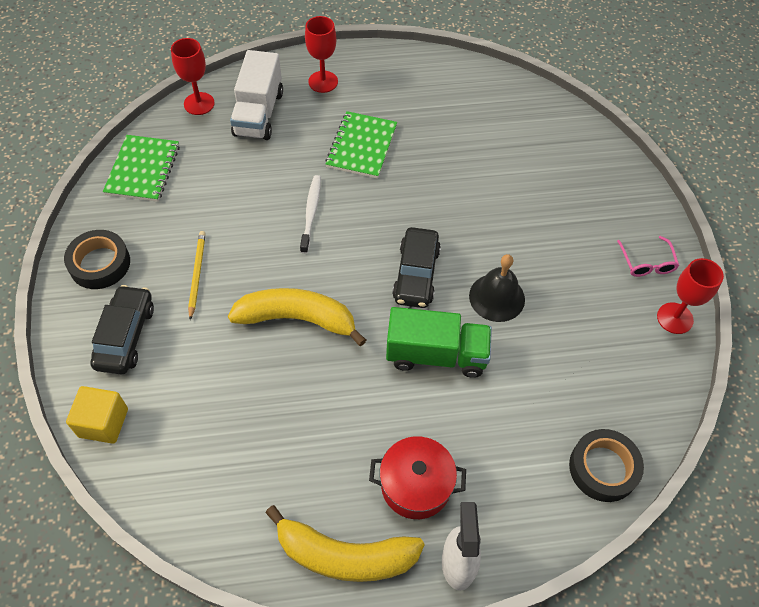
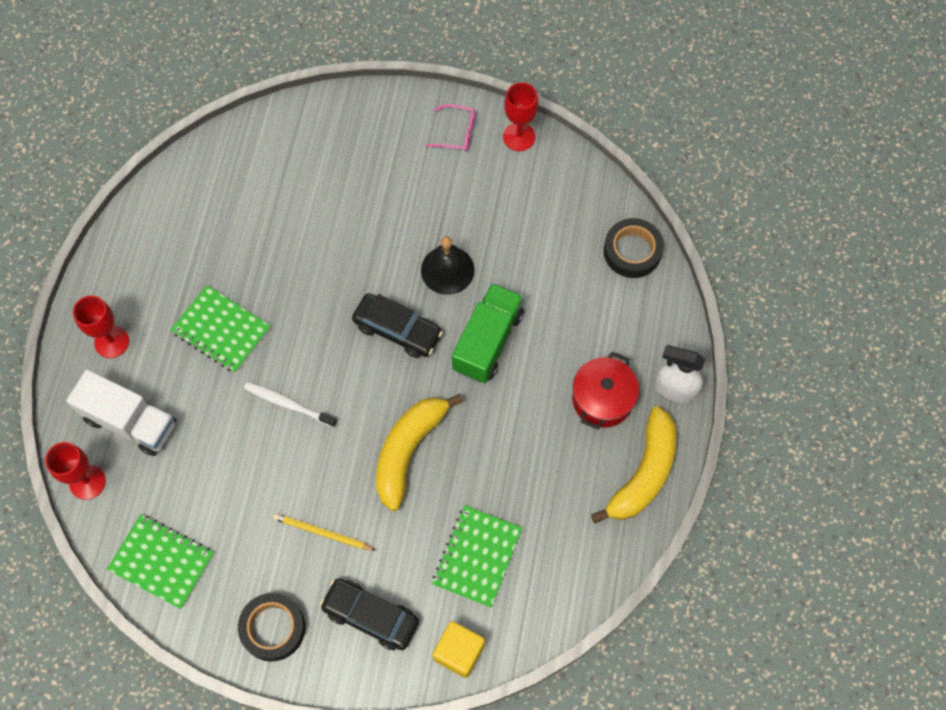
camera: 70 degrees left, 10 degrees up
none -> green notebook [432,505,522,608]

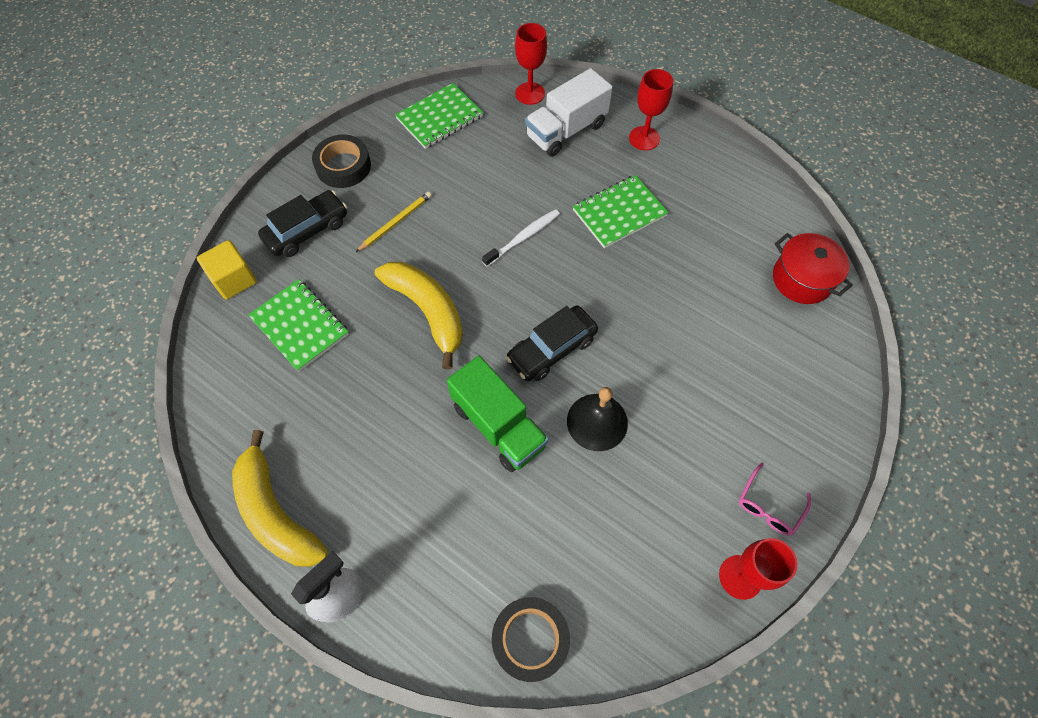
camera: 115 degrees right, 5 degrees down
red pot [572,352,639,430] -> red pot moved to [773,233,853,304]

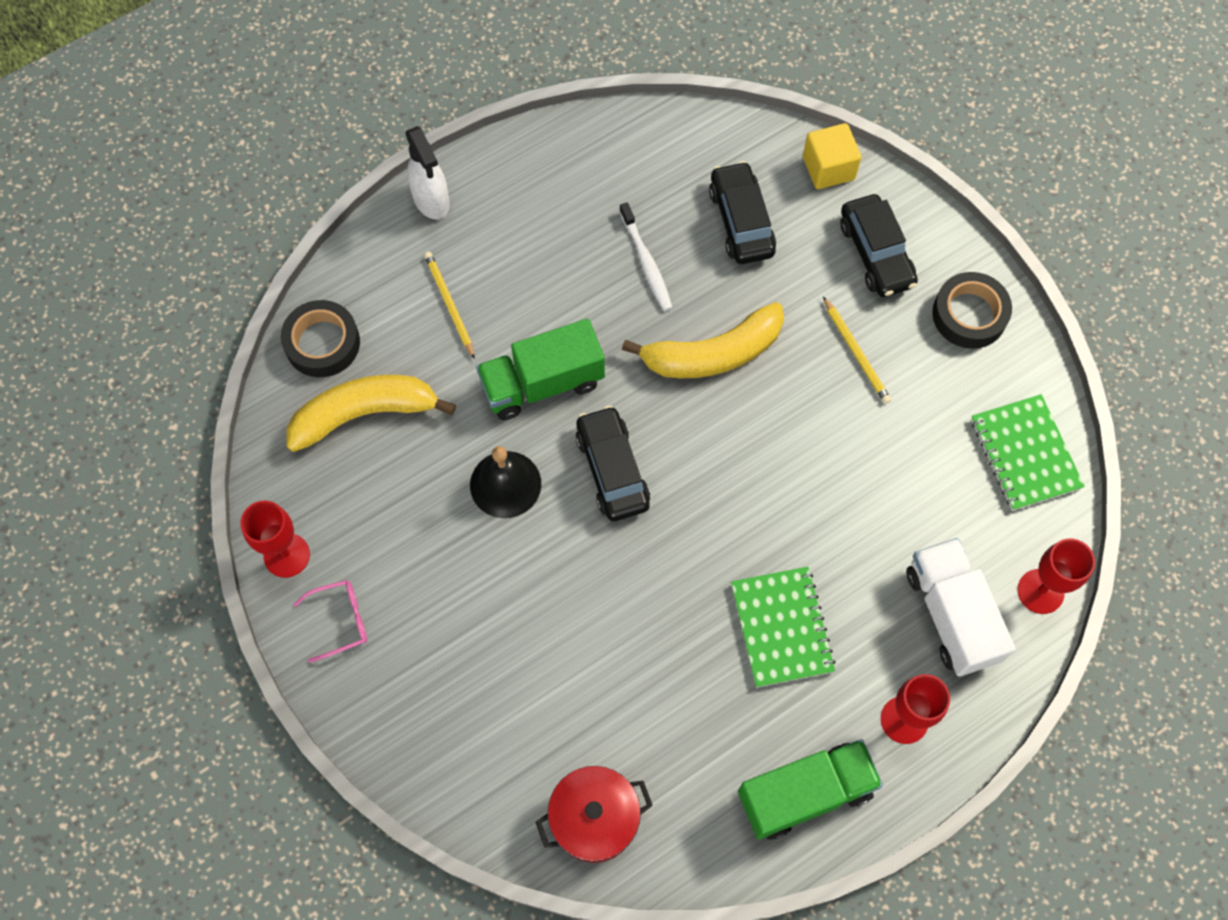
camera: 110 degrees right, 5 degrees up
yellow banana [232,430,329,567] -> yellow banana moved to [287,375,456,452]
green notebook [248,279,349,372] -> black car [709,161,776,264]
white toothbrush [482,209,560,267] -> white toothbrush moved to [619,202,673,311]
pink glasses [739,463,811,536] -> pink glasses turned 105 degrees clockwise [293,580,367,663]
none -> yellow pencil [424,252,475,359]
none -> green truck [738,739,883,840]

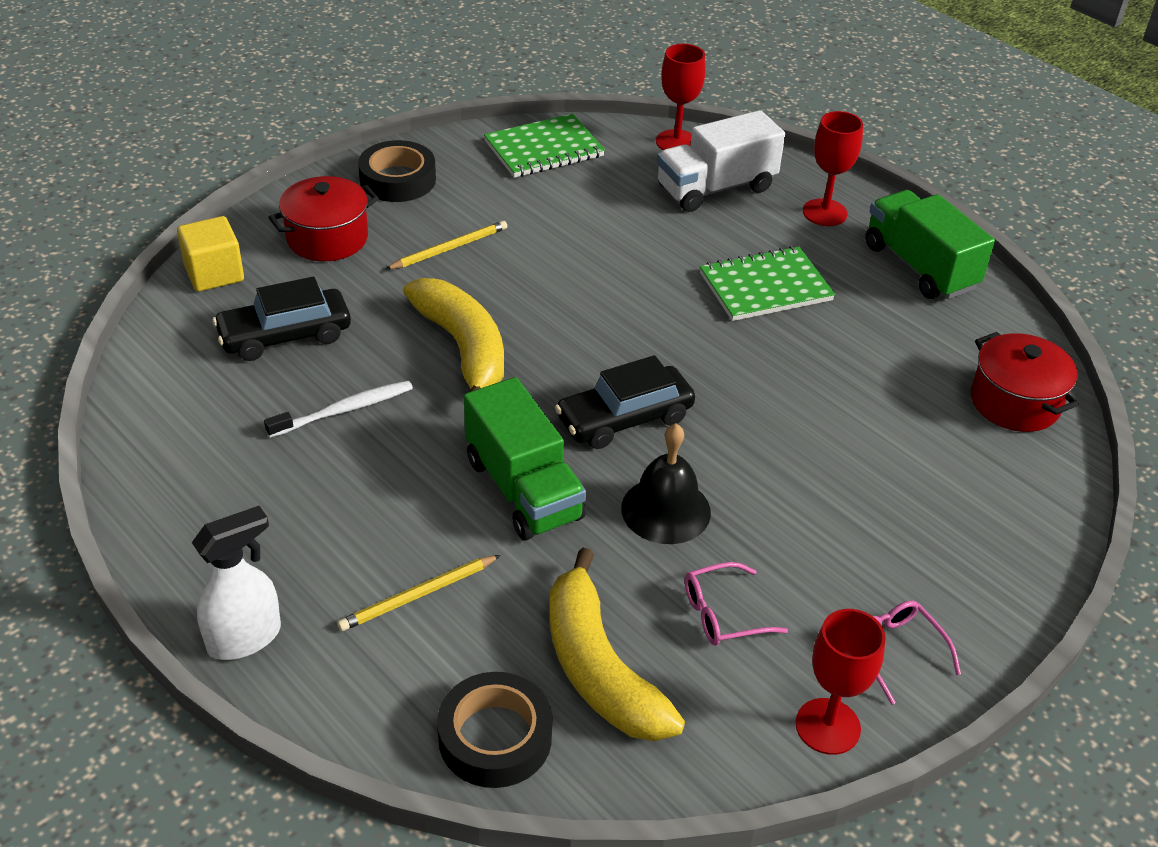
camera: 100 degrees left, 25 degrees down
black car [840,194,918,297] -> red pot [268,176,379,261]
none -> pink glasses [685,562,788,646]

